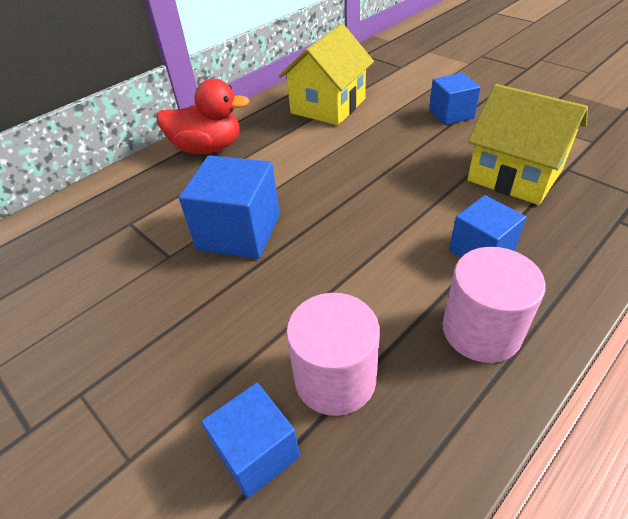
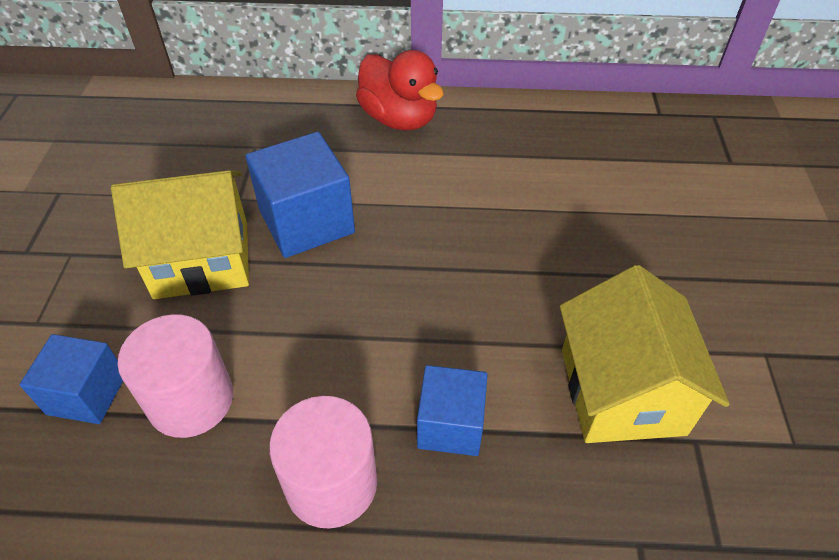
camera: 45 degrees right, 5 degrees up
yellow house [279,24,374,125] -> yellow house moved to [111,170,249,299]
blue cube [429,73,481,125] -> none

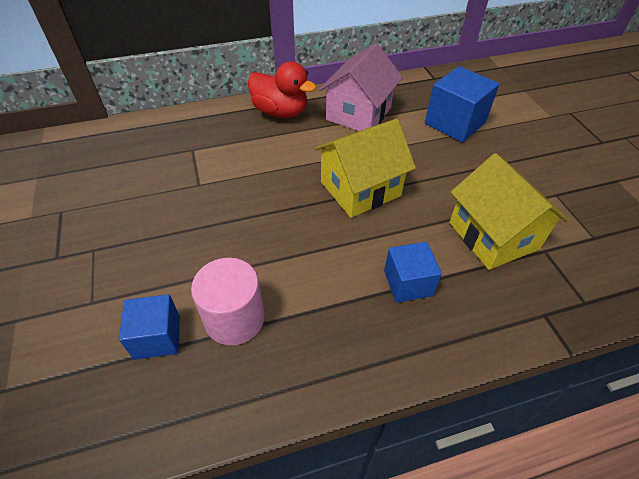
camera: 20 degrees left, 0 degrees up
yellow house [111,170,249,299] -> yellow house moved to [314,119,416,218]
blue cube [246,132,355,258] -> blue cube moved to [425,66,499,142]
pink cylinder [269,396,377,529] -> none
none -> pink house [319,43,403,131]

